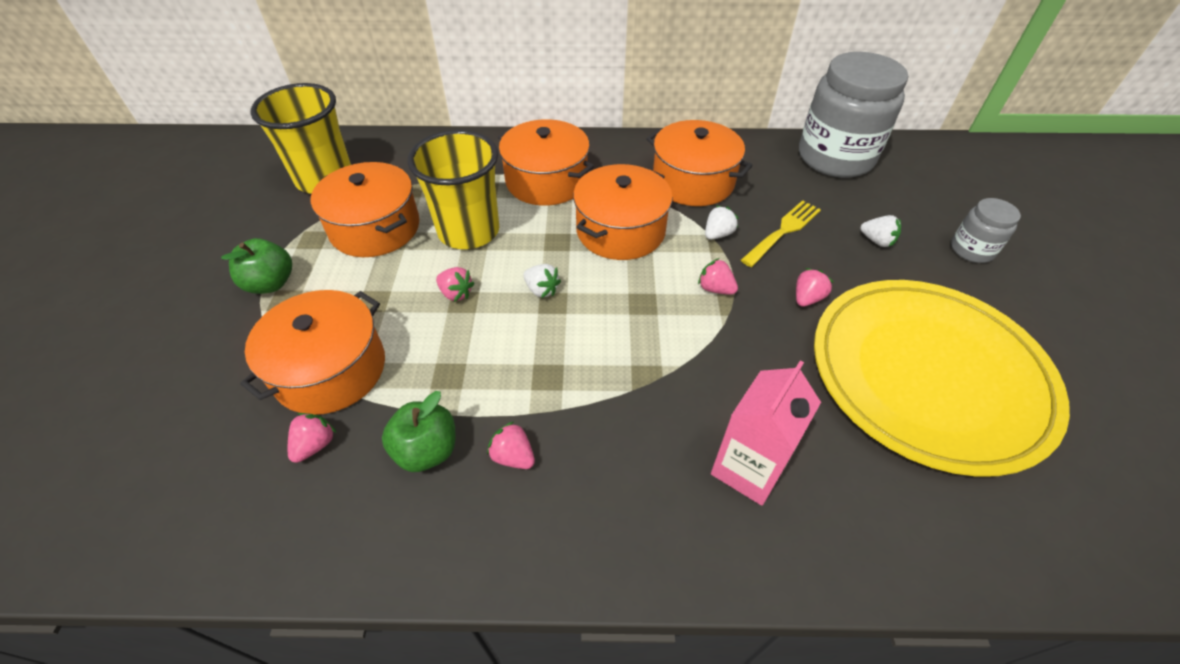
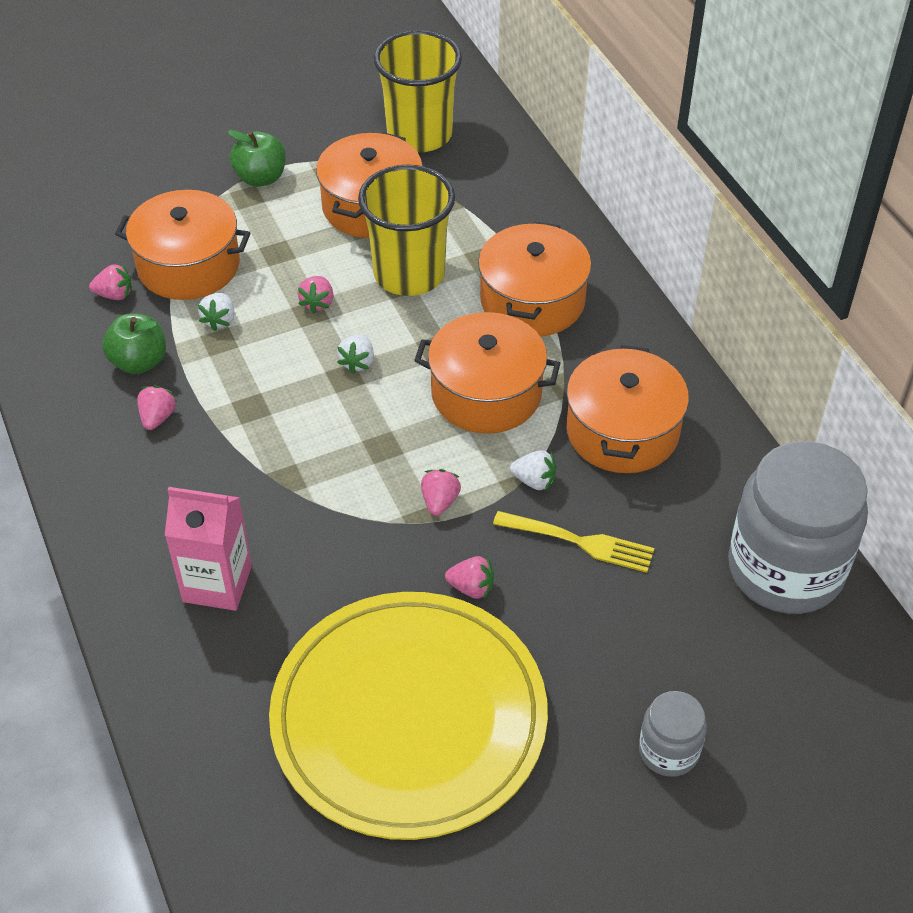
camera: 65 degrees right, 0 degrees up
white strawberry [860,215,901,247] -> white strawberry moved to [198,293,235,331]

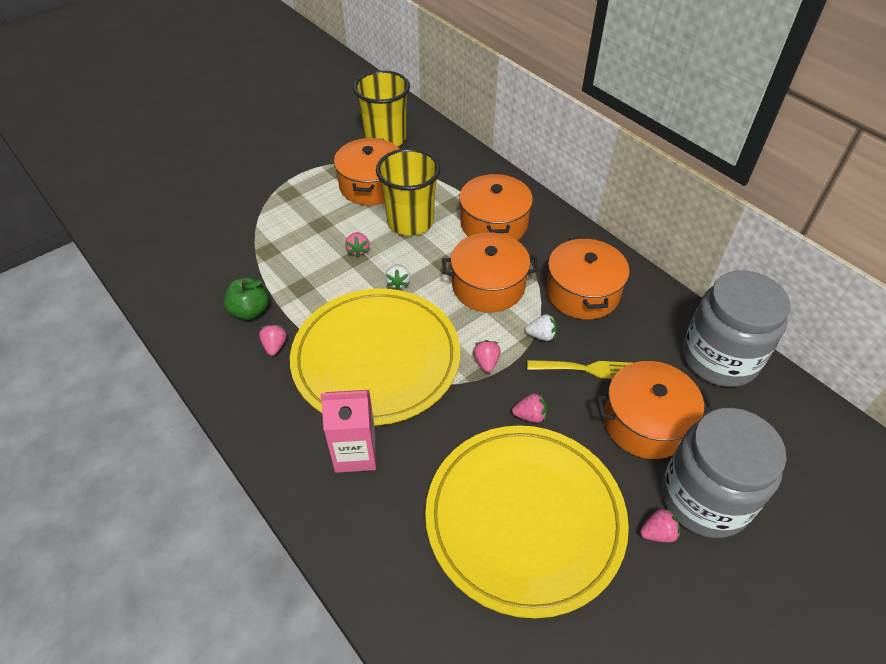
camera: 15 degrees left, 0 degrees up
pink strawberry [89,264,132,300] -> pink strawberry moved to [640,507,680,542]
orange pot [115,190,250,300] -> orange pot moved to [596,361,713,459]
white strawberry [198,293,235,331] -> none
green apple [228,130,286,187] -> none
grey jar [639,691,707,777] -> grey jar [662,408,787,538], size x2.10
none -> yellow plate [290,289,460,426]

